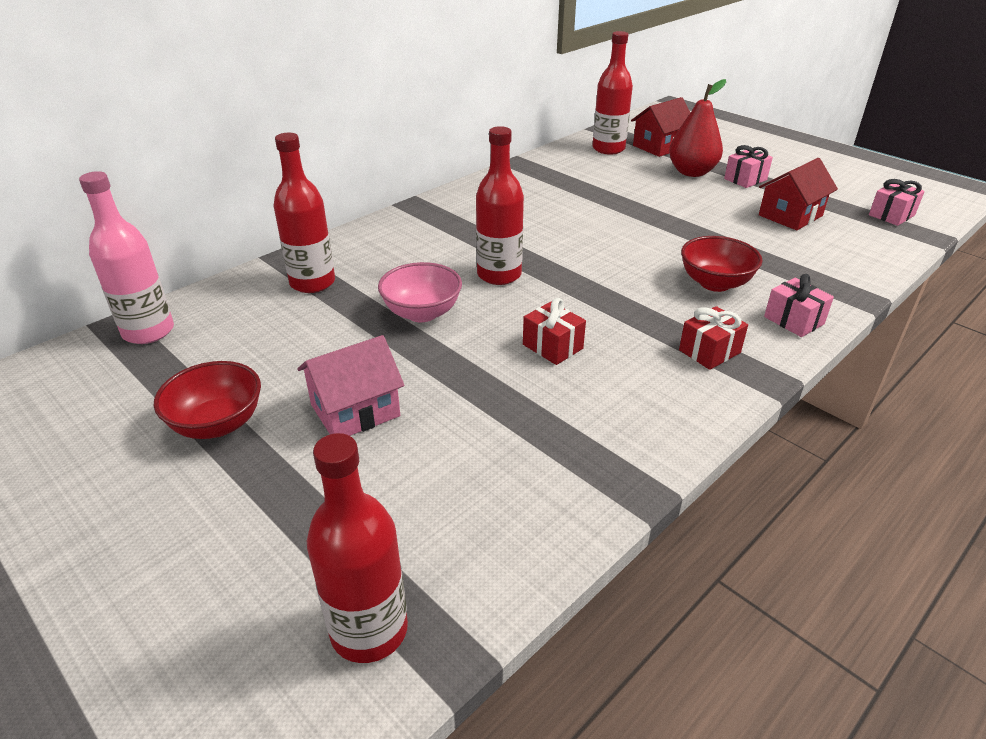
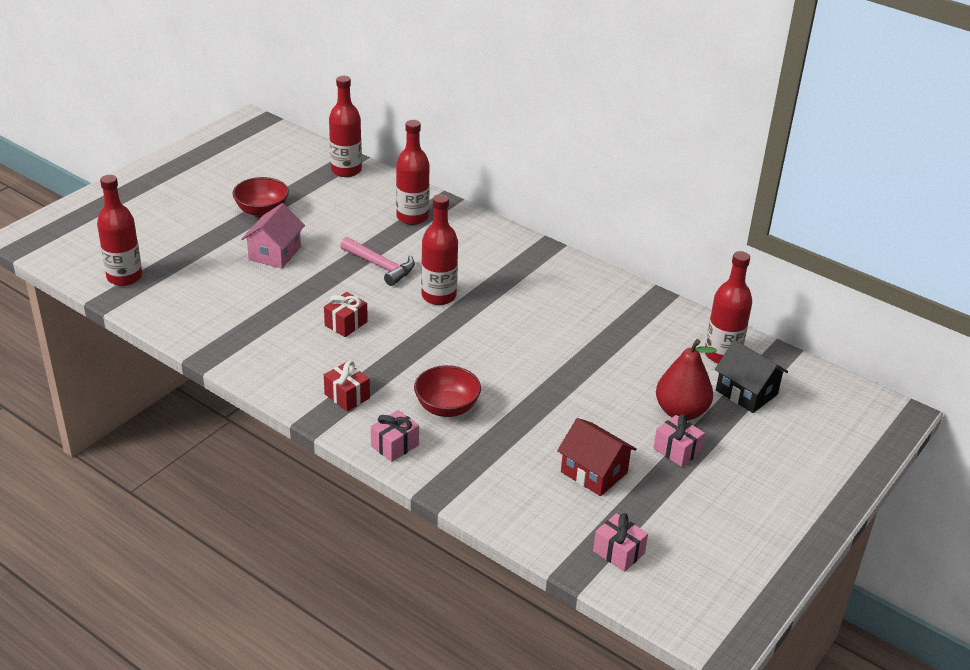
camera: 80 degrees right, 0 degrees up
pink bottle [79,171,174,344] -> red bottle [329,76,362,177]
pink house [297,335,404,436] -> pink house turned 60 degrees clockwise [241,203,305,268]
pink bowl [378,262,462,322] -> pink hammer [340,237,415,286]
red house [631,97,691,157] -> black house [715,340,788,413]

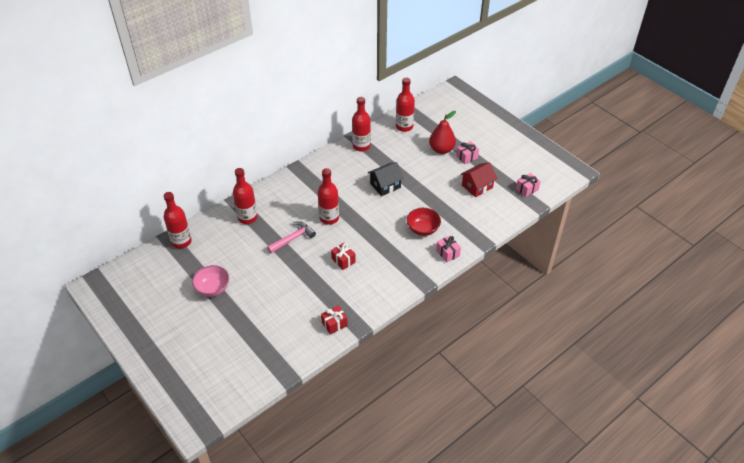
camera: 75 degrees left, 10 degrees up
red bottle [97,175,142,286] -> red bottle moved to [352,97,371,152]
red bowl [232,177,289,218] -> pink bowl [192,265,229,297]
pink house [241,203,305,268] -> none
red gift [324,361,370,411] -> red gift moved to [321,305,348,334]
black house [715,340,788,413] -> black house moved to [368,162,404,196]

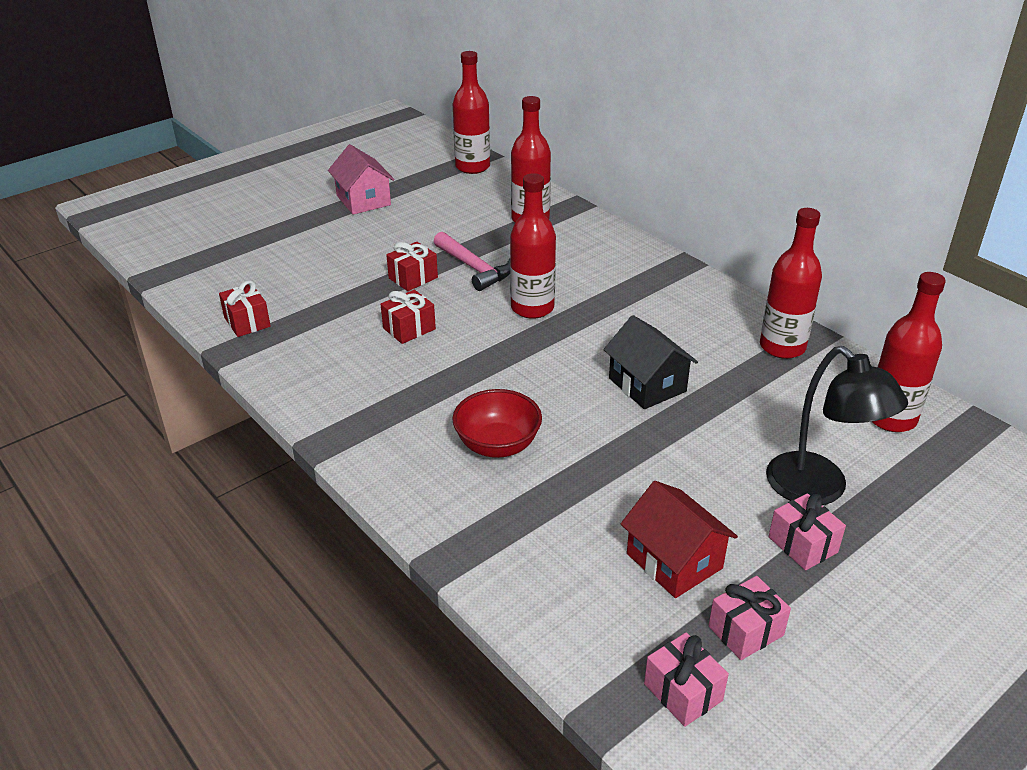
camera: 90 degrees right, 10 degrees down
pink bowl [192,265,229,297] -> pink house [328,144,395,215]
red pear [429,111,456,154] -> black lamp [766,346,908,505]
pink gift [436,236,461,263] -> pink gift moved to [708,576,791,660]
none -> red gift [386,242,438,291]

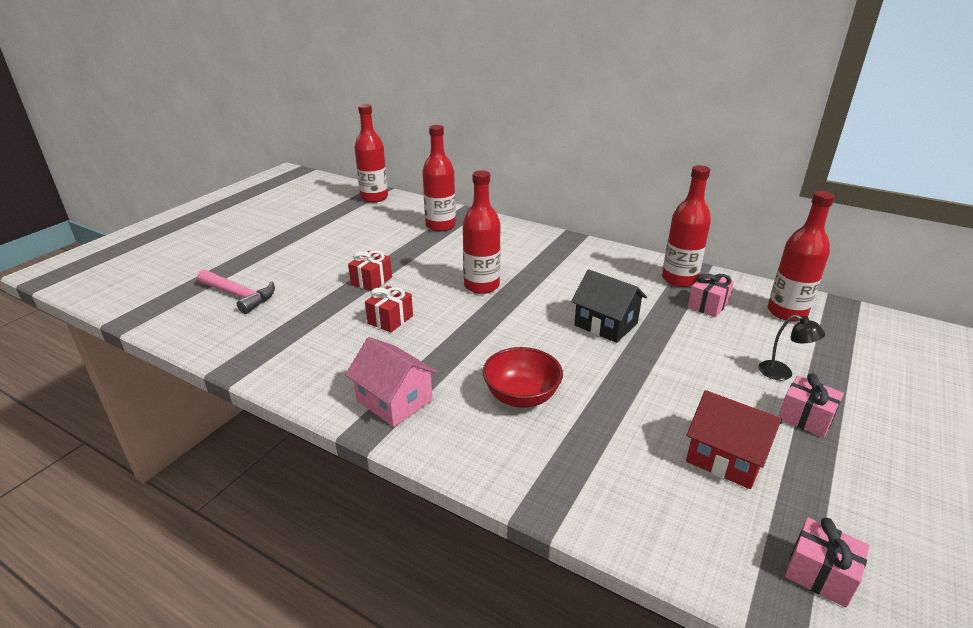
camera: 20 degrees left, 5 degrees down
red gift [219,280,271,337] -> none
pink house [328,144,395,215] -> pink house moved to [345,337,438,427]
pink hammer [433,232,510,291] -> pink hammer moved to [197,270,275,314]
pink gift [708,576,791,660] -> pink gift moved to [688,273,734,317]
black lamp [766,346,908,505] -> black lamp [759,315,825,380], size x0.50

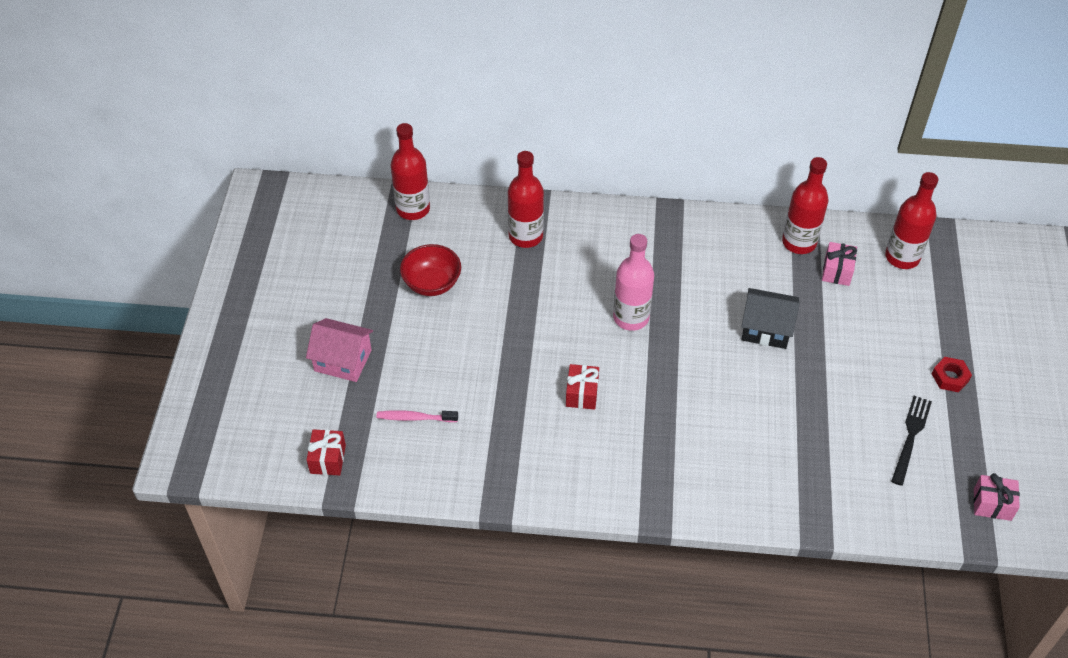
camera: 25 degrees left, 20 degrees up
pink hammer [197,270,275,314] -> pink toothbrush [376,410,458,422]
pink house [345,337,438,427] -> pink house moved to [306,318,373,382]
red gift [348,251,392,291] -> red gift moved to [307,429,346,475]
red bottle [463,170,500,294] -> pink bottle [613,234,654,331]
red bowl [483,347,563,408] -> red bowl moved to [400,244,461,296]
red house [686,390,782,489] -> black fork [891,396,932,486]
black lamp [759,315,825,380] -> none
pink gift [778,373,844,438] -> red nut [932,357,972,392]

